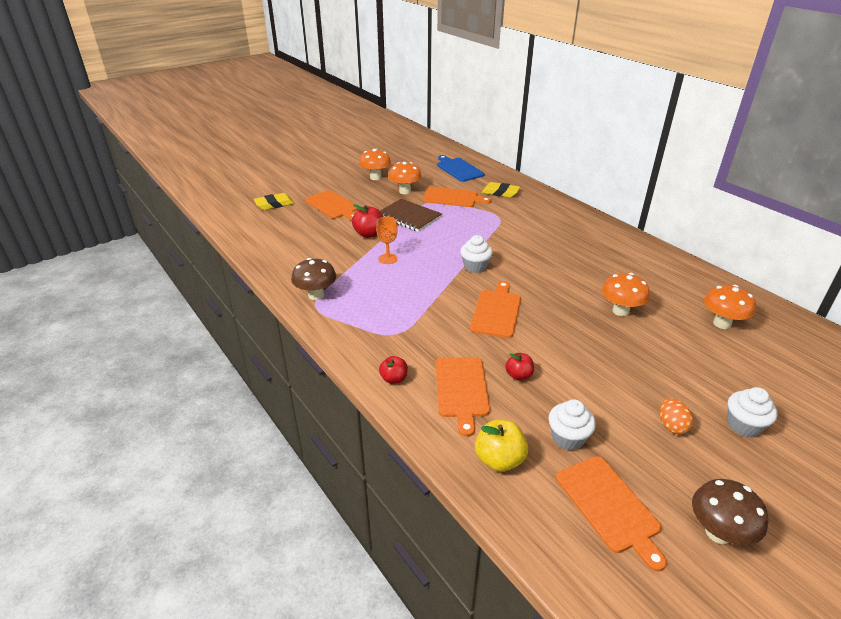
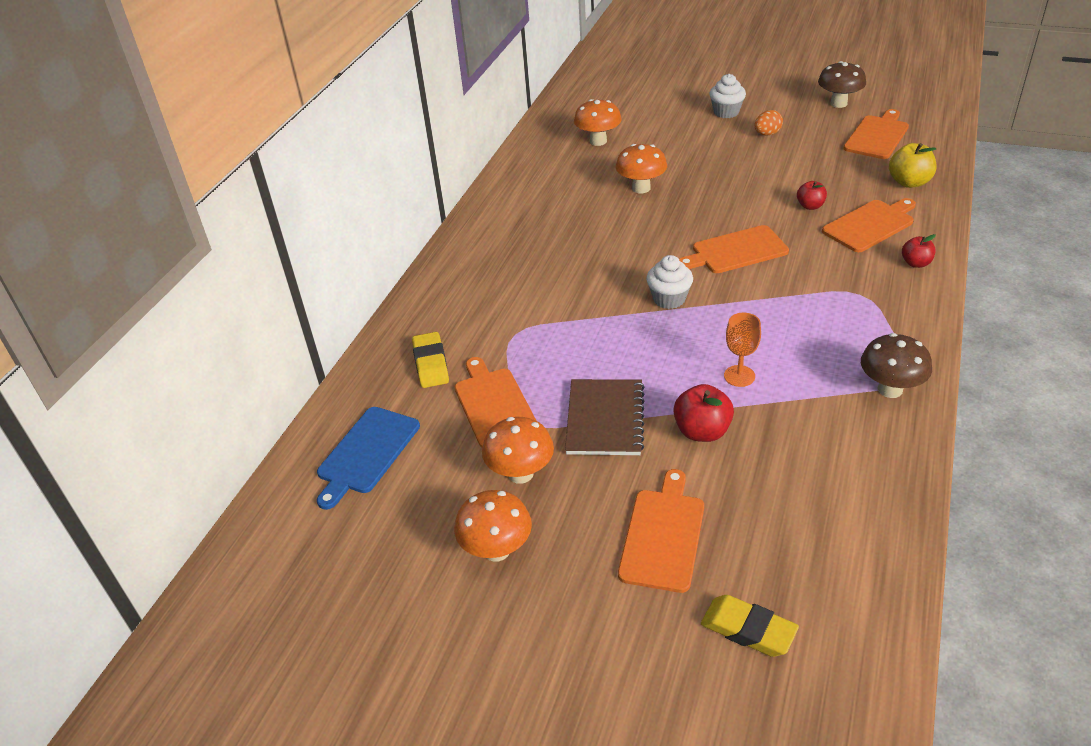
camera: 120 degrees left, 5 degrees up
white cupcake [549,400,596,451] -> none

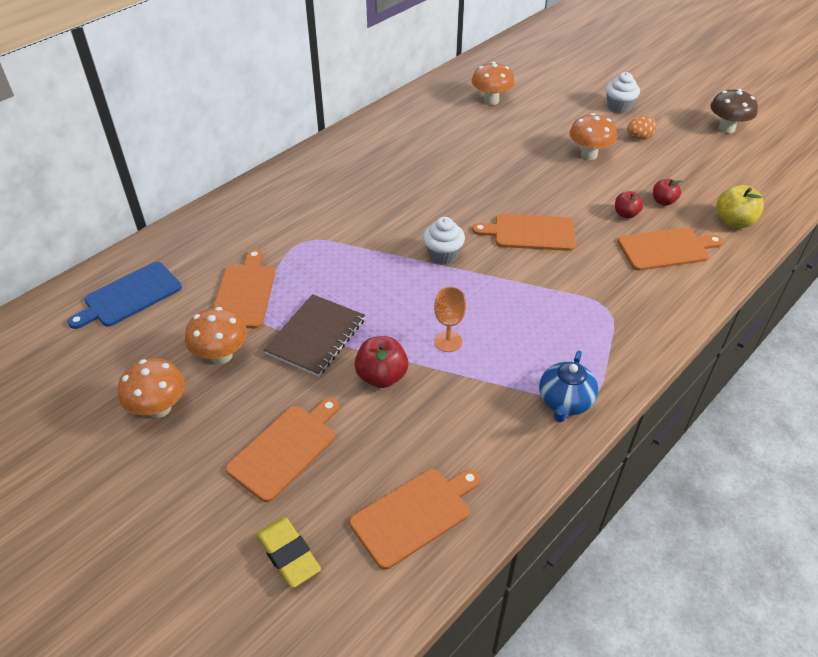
camera: 20 degrees right, 5 degrees up
yellow eraser [412,332,449,388] -> none
orange mushroom [616,144,667,193] -> orange mushroom moved to [569,113,617,160]
orange cutting board [843,109,909,159] -> orange cutting board moved to [350,469,481,569]
brown mushroom [861,333,932,398] -> blue teapot [539,351,598,422]
red apple [902,234,936,268] -> red apple moved to [653,179,683,206]

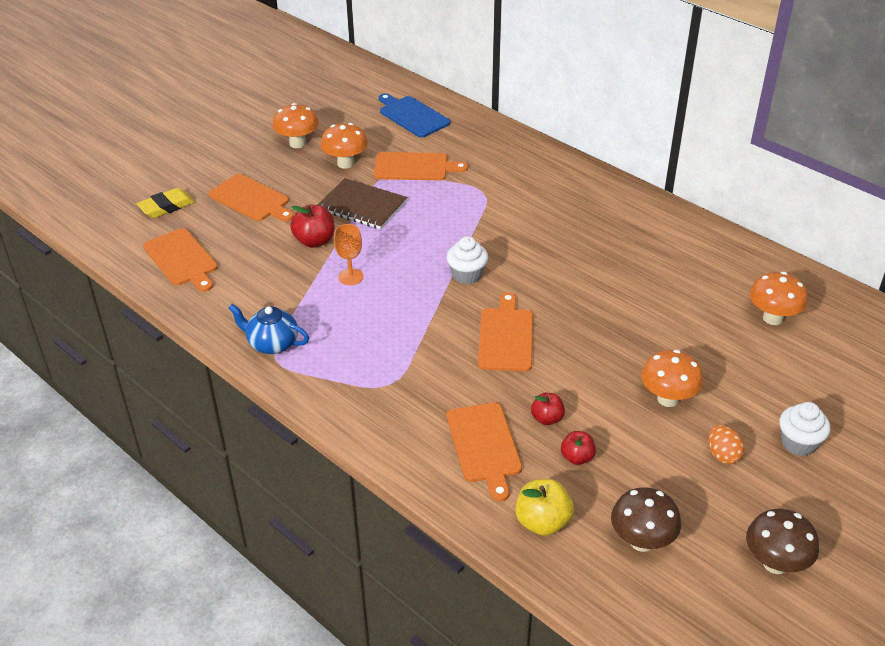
camera: 90 degrees right, 5 degrees down
none -> brown mushroom [611,487,681,552]

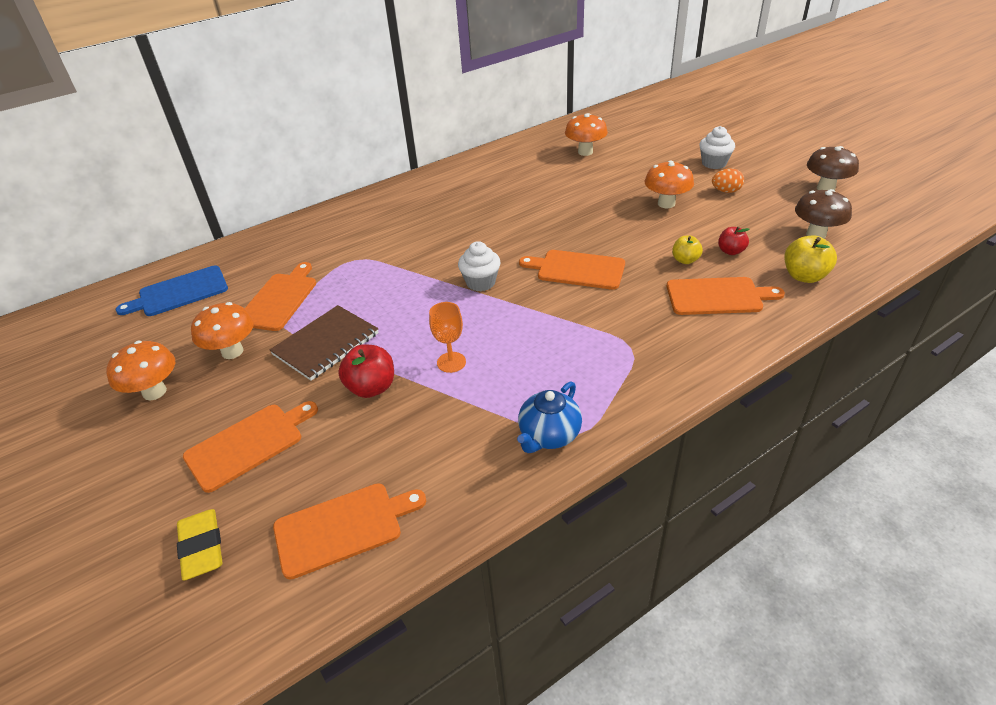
camera: 75 degrees left, 0 degrees up
red apple [531,393,565,425] -> yellow apple [672,236,703,264]

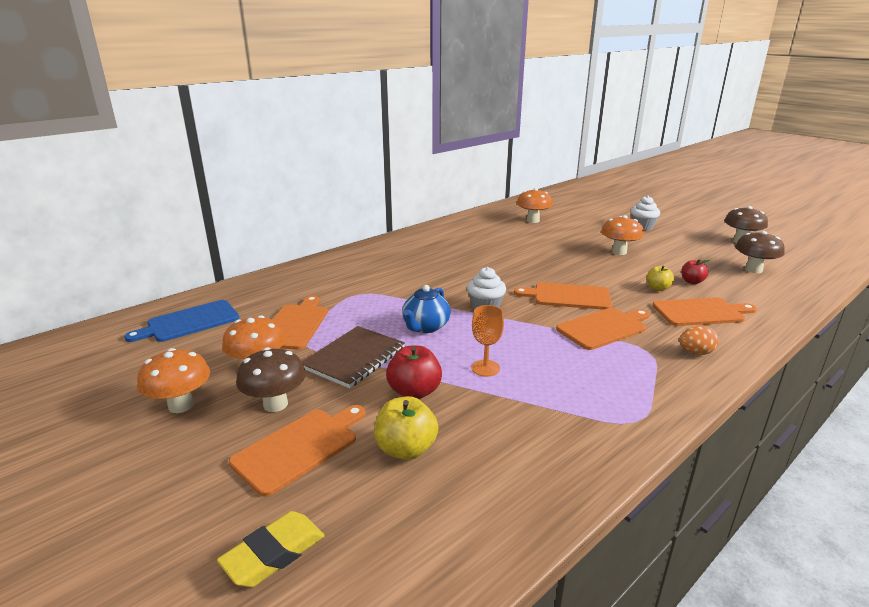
camera: 10 degrees left, 15 degrees down
yellow eraser [177,509,223,581] -> yellow eraser turned 75 degrees clockwise [217,511,325,587]
orange cutting board [273,483,426,580] -> orange cutting board moved to [556,308,650,350]
blue teapot [517,381,582,453] -> blue teapot moved to [402,285,451,333]
orange egg [712,168,744,193] -> orange egg moved to [679,326,719,355]
yellow apple [785,235,837,283] -> yellow apple moved to [374,396,438,460]
none -> brown mushroom [236,347,306,412]

